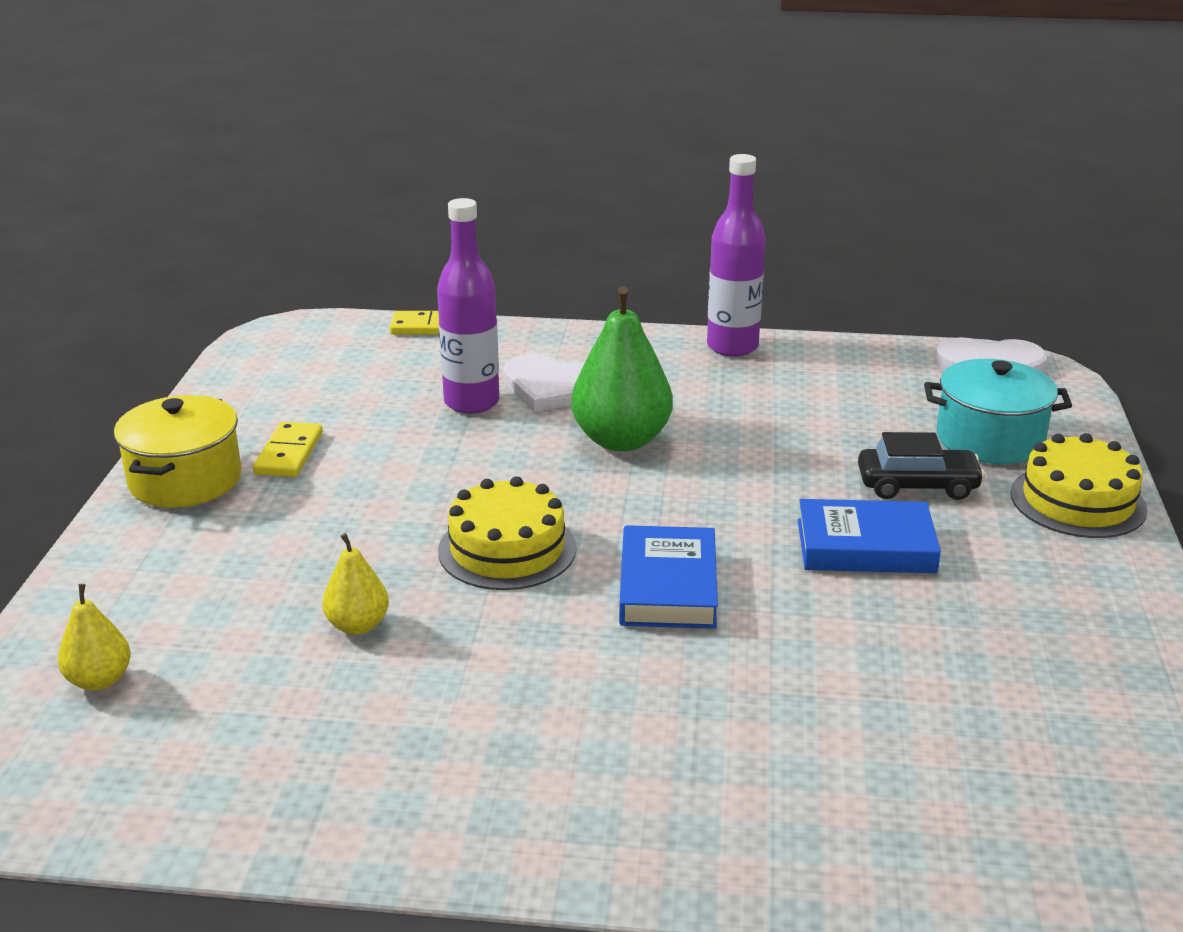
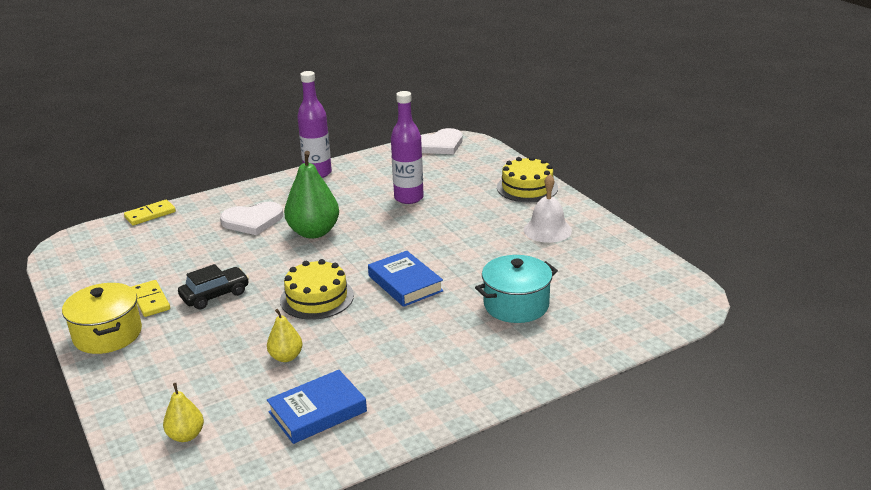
camera: 35 degrees left, 0 degrees up
purple bottle [437,198,499,414] -> purple bottle moved to [391,91,424,204]
blue book [798,499,941,573] -> blue book moved to [267,370,367,444]
black car [858,432,985,500] -> black car moved to [178,264,249,309]
turquoise pot [924,359,1072,464] -> turquoise pot moved to [475,255,558,323]
none -> white bell [524,174,572,243]

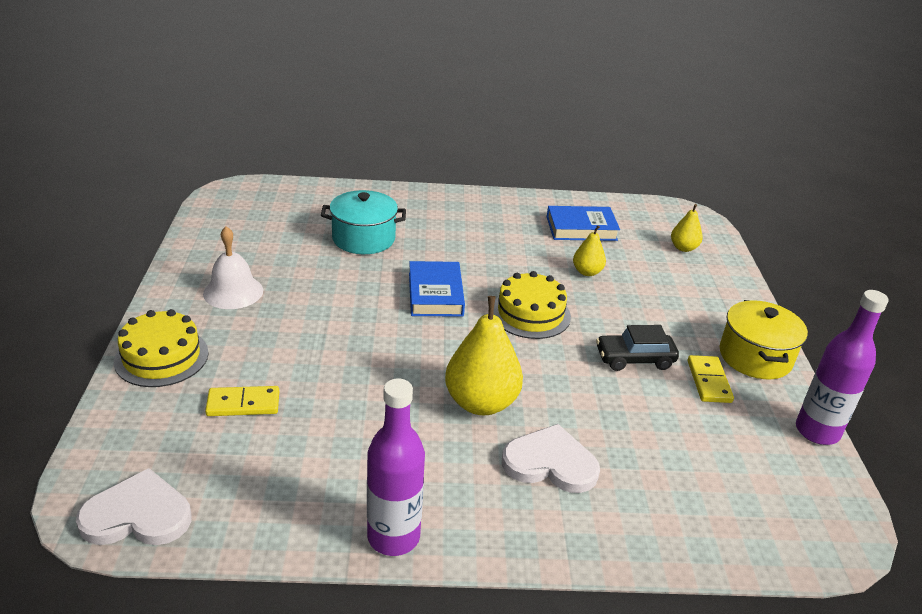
camera: 155 degrees left, 5 degrees up
yellow domino [124,200,176,225] -> yellow domino moved to [205,386,279,416]
green pear [284,151,339,239] -> yellow pear [445,296,523,415]
purple bottle [391,91,424,204] -> purple bottle moved to [796,290,889,445]

